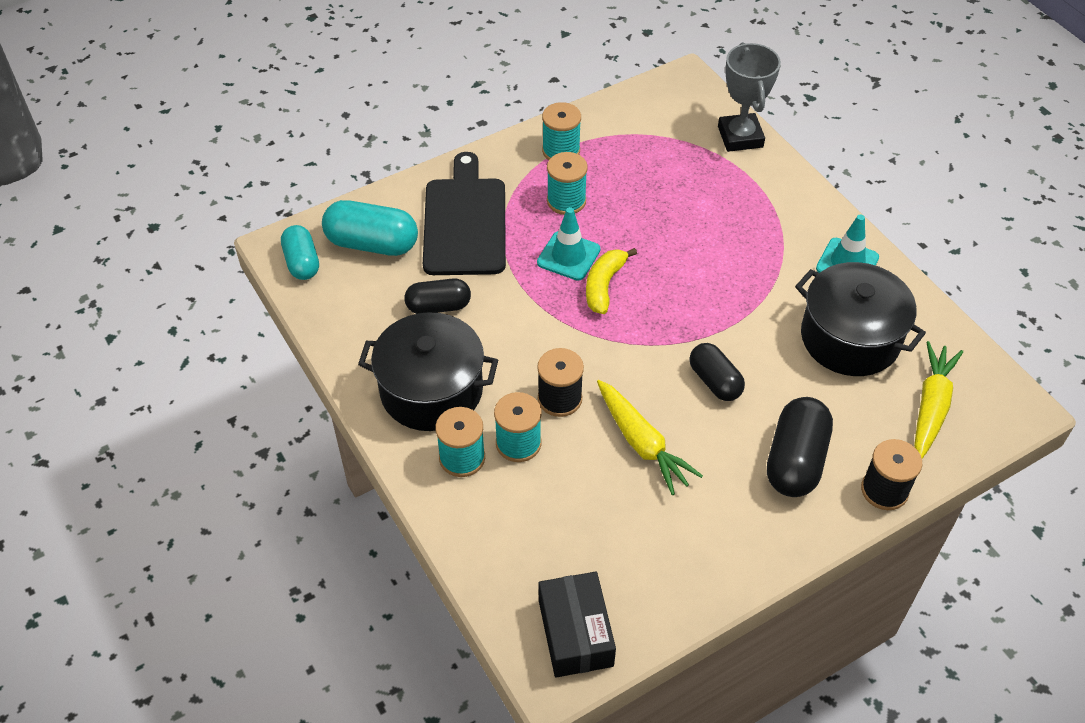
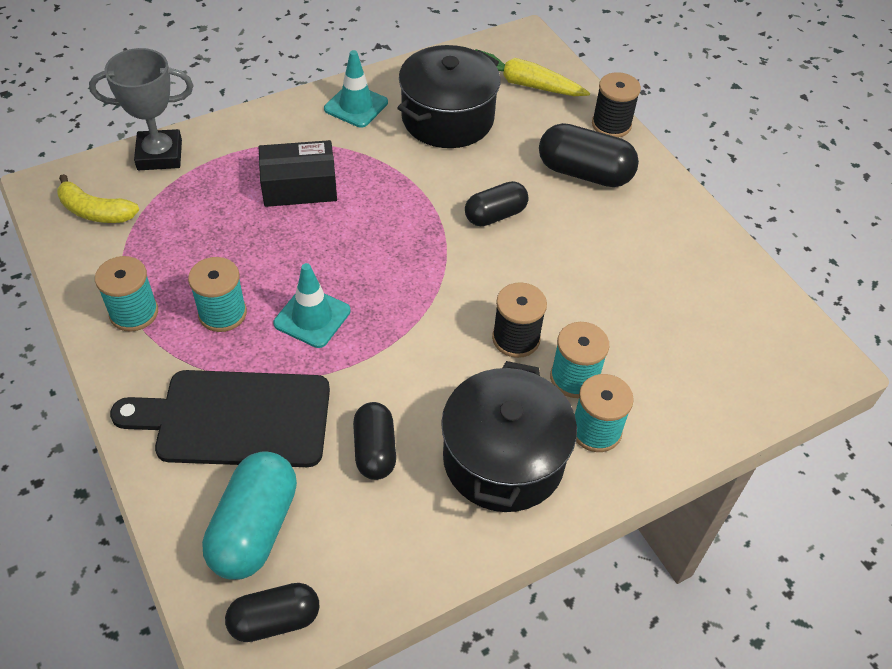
camera: 90 degrees left, 0 degrees up
turquoise capsule [281,225,319,280] -> black capsule [225,583,320,642]
black box [539,572,616,678] -> black box moved to [259,140,337,207]
yellow banana [586,248,637,314] -> yellow banana moved to [57,174,139,223]
yellow carrot [597,380,703,495] -> none

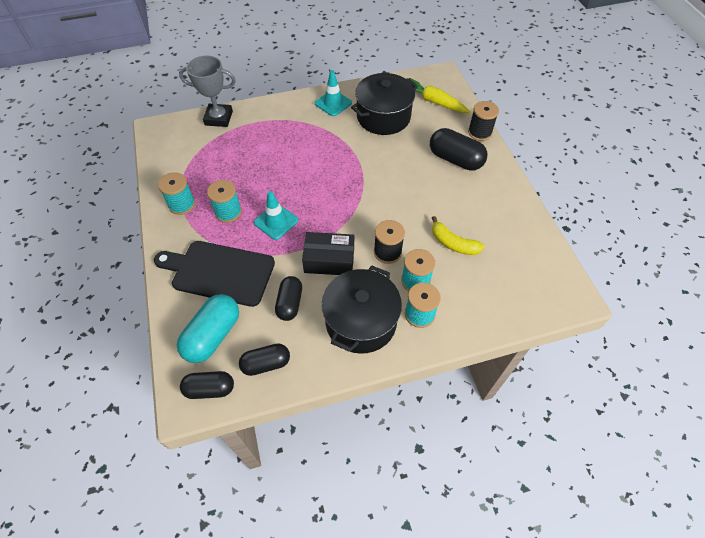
camera: 15 degrees right, 5 degrees up
yellow banana [57,174,139,223] -> yellow banana moved to [432,216,485,255]
black box [259,140,337,207] -> black box moved to [302,232,354,275]
black capsule [465,181,529,226] -> black capsule moved to [239,343,290,376]

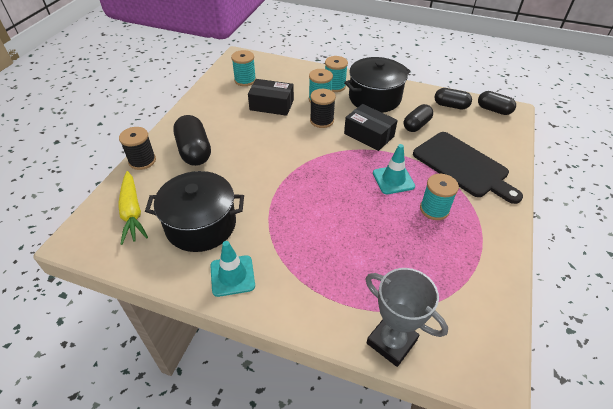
camera: 145 degrees left, 10 degrees down
turquoise spool [158,172,195,215] -> turquoise spool moved to [231,50,256,86]
turquoise capsule [177,294,239,363] -> none
yellow banana [432,216,485,255] -> black box [248,79,294,116]

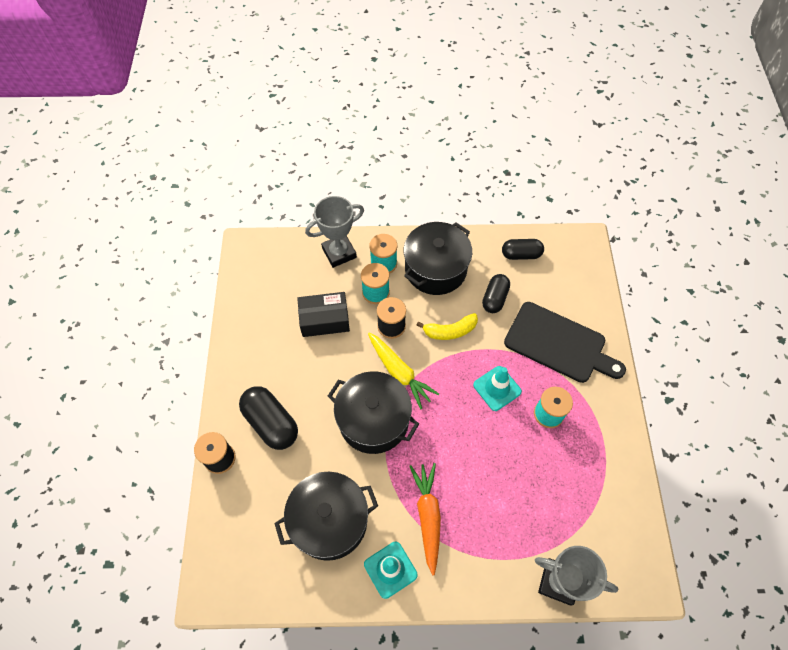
camera: 20 degrees left, 15 degrees up
yellow carrot [118,171,148,245] -> yellow carrot moved to [368,333,439,409]
turquoise spool [231,50,256,86] -> none
black box [344,104,398,151] -> yellow banana [417,313,478,340]
black capsule [478,91,516,115] -> none
none -> grey trophy [305,196,364,268]
none -> black pot [328,371,419,454]
none -> orange carrot [409,463,441,575]

